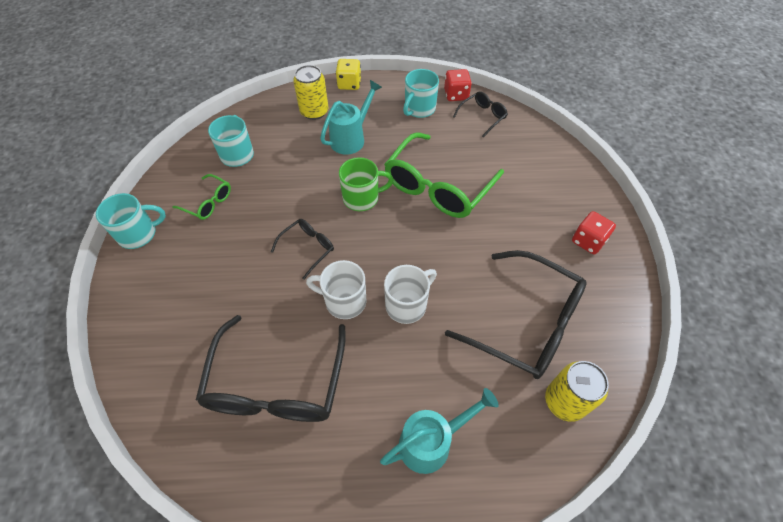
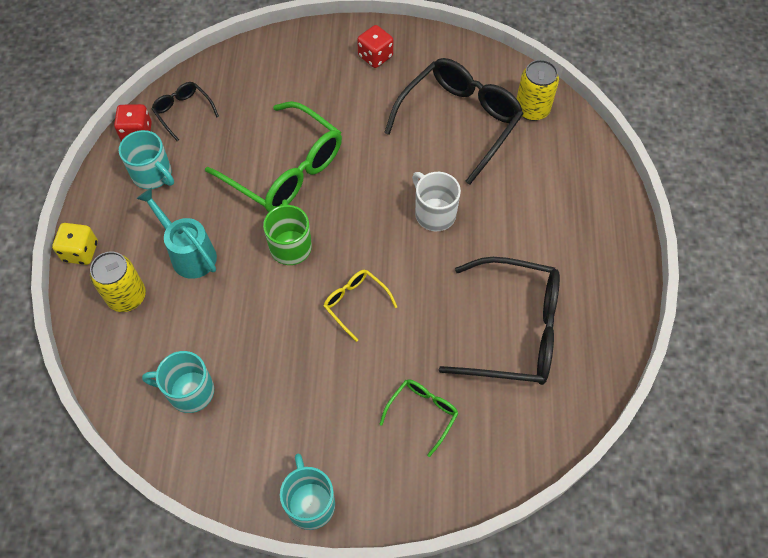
camera: 85 degrees left, 5 degrees up
green glasses [172,174,231,220] -> green glasses moved to [380,379,459,457]
black glasses [271,219,334,279] -> yellow glasses [324,270,397,342]
white mug [306,260,366,319] -> none
turquoise watering can [380,388,499,474] -> none

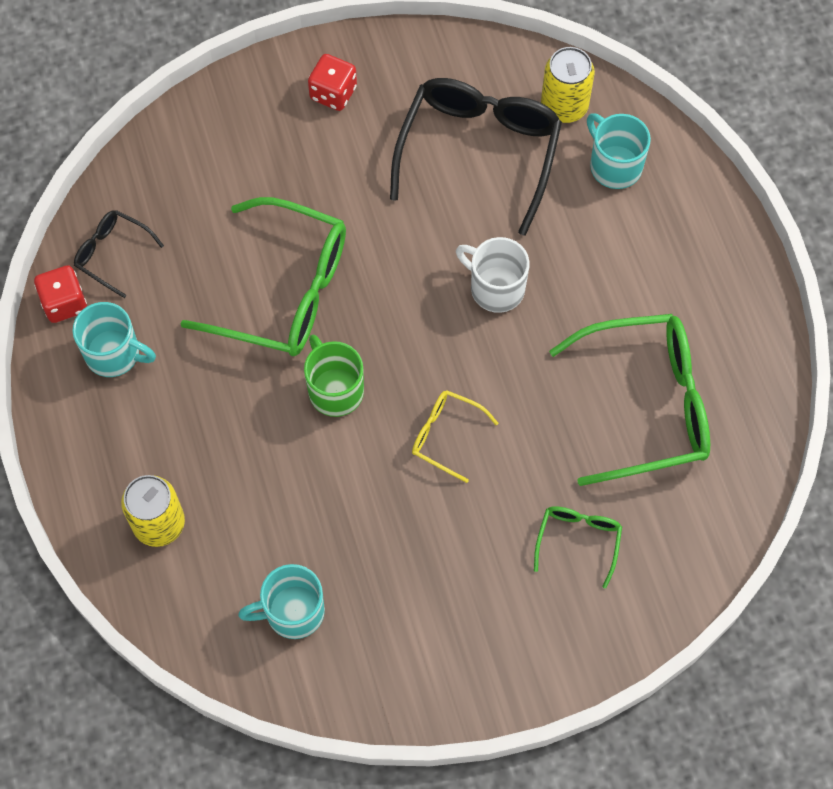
camera: 20 degrees left, 5 degrees up
yellow dice [52,223,98,265] -> none
turquoise watering can [137,188,217,279] -> none
turquoise mug [280,454,335,530] -> turquoise mug moved to [587,113,651,189]
black glasses [439,257,560,385] -> green glasses [549,314,710,486]

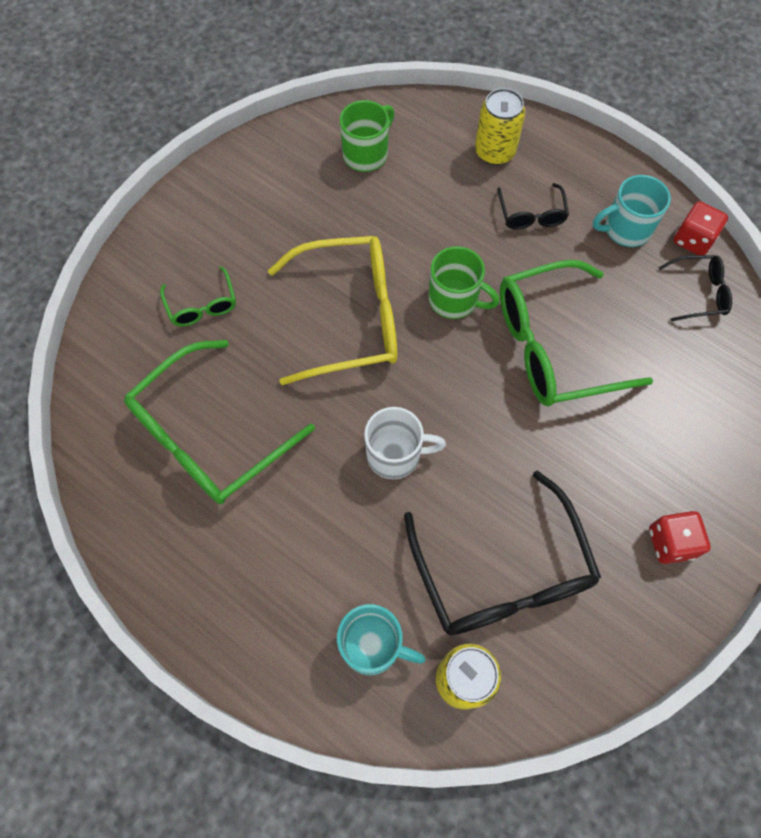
camera: 145 degrees right, 0 degrees up
turquoise mug [238,564,325,639] -> green mug [340,100,394,172]
yellow glasses [412,390,499,483] -> yellow glasses [268,236,397,385], size x2.08
none -> black glasses [497,183,569,229]

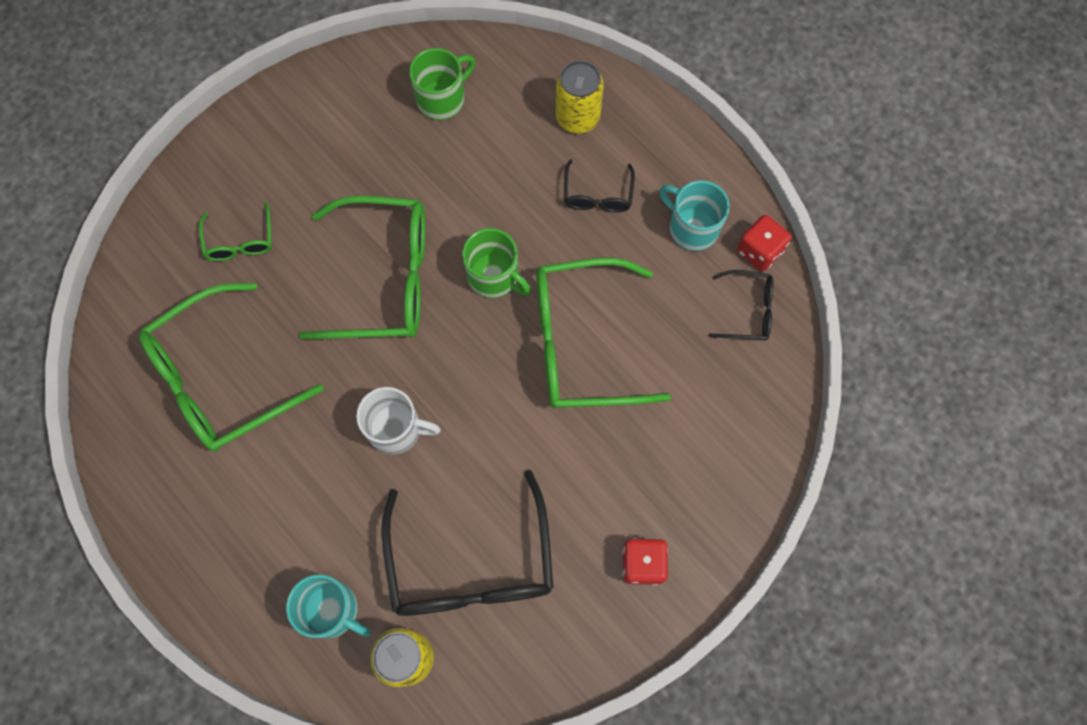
camera: 10 degrees right, 5 degrees up
yellow glasses [268,236,397,385] -> green glasses [299,196,425,339]
turquoise mug [593,175,671,247] -> turquoise mug turned 45 degrees clockwise [659,180,730,251]

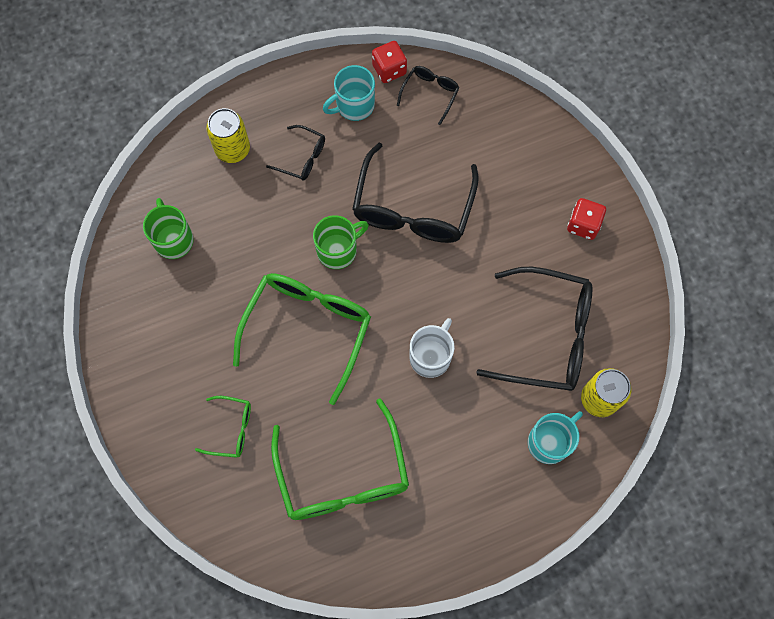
camera: 70 degrees left, 0 degrees up
green glasses [536,258,671,408] -> black glasses [352,143,479,243]

